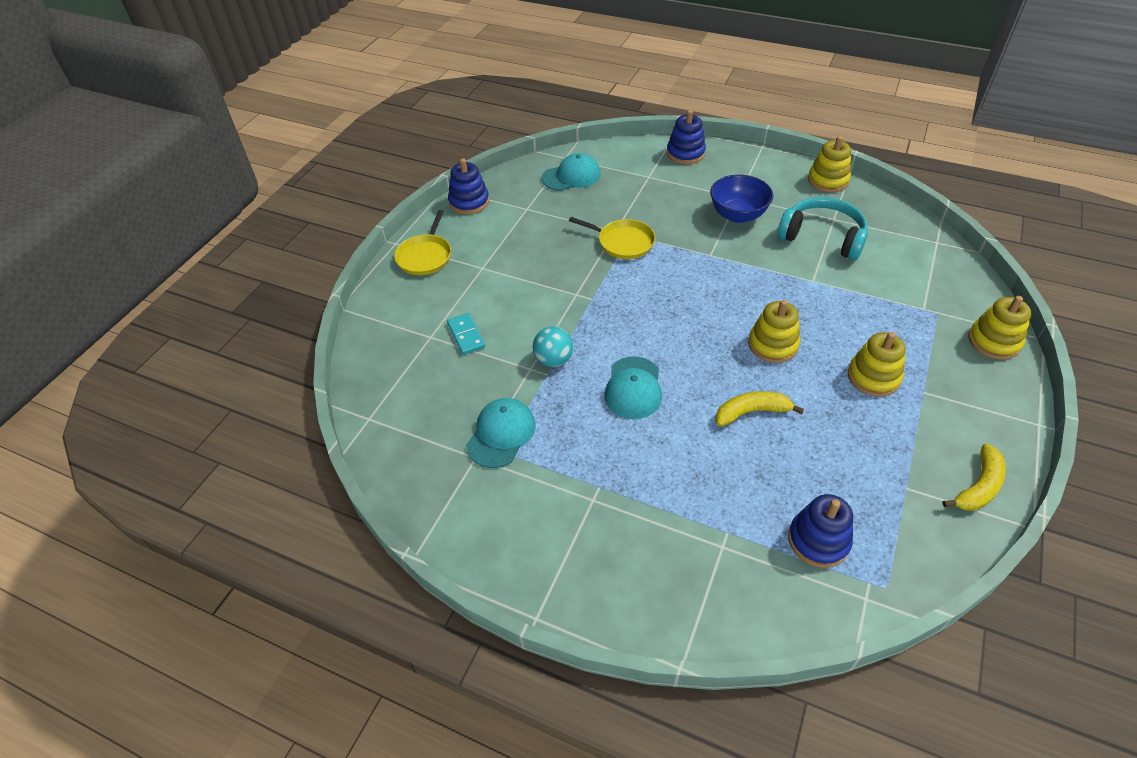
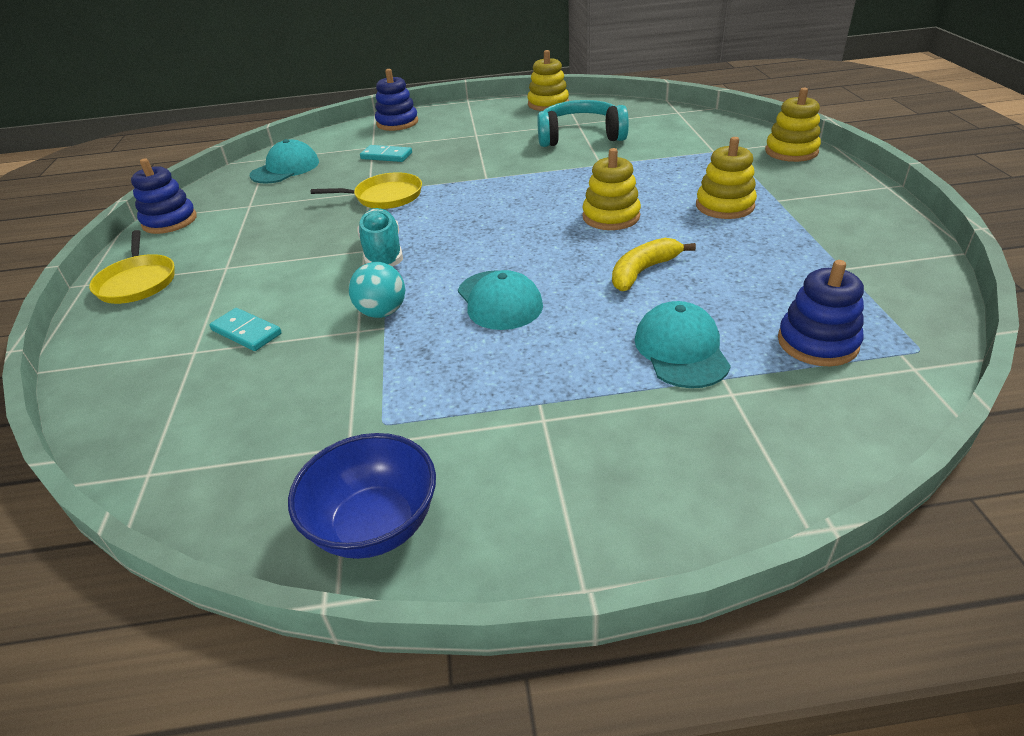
camera: 30 degrees left, 10 degrees down
turquoise cap [466,398,536,468] -> turquoise cap moved to [634,301,731,388]
blue bowl [710,175,773,223] -> blue bowl moved to [288,433,436,559]
yellow banana [942,443,1006,511] -> none
none -> turquoise shoe [357,208,403,267]
none -> turquoise domino [360,145,412,162]

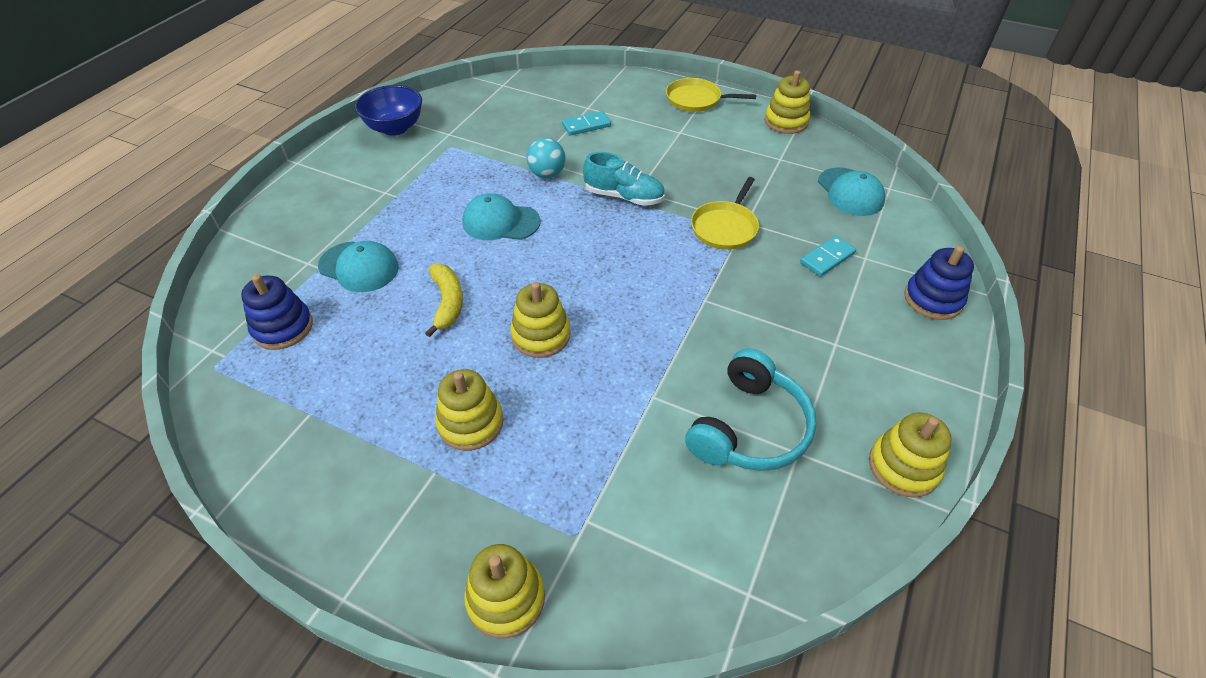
camera: 120 degrees right, 10 degrees up
blue stacking toy [131,159,197,234] -> yellow stacking toy [764,71,810,134]

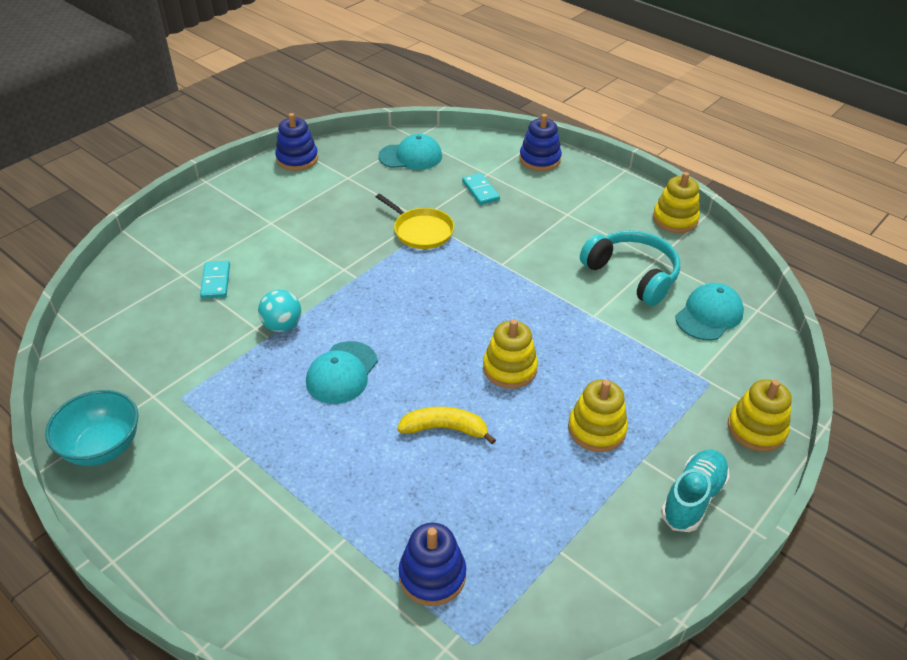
camera: 75 degrees left, 5 degrees down
turquoise cap [318,241,399,292] -> turquoise cap moved to [675,283,744,341]
blue bowl [355,85,422,136] -> turquoise bowl [45,390,139,466]
turquoise shoe [583,152,665,206] -> turquoise shoe moved to [661,450,730,532]
yellow pan [666,78,756,112] -> none
yellow stacking toy [764,71,810,134] -> blue stacking toy [275,113,318,171]

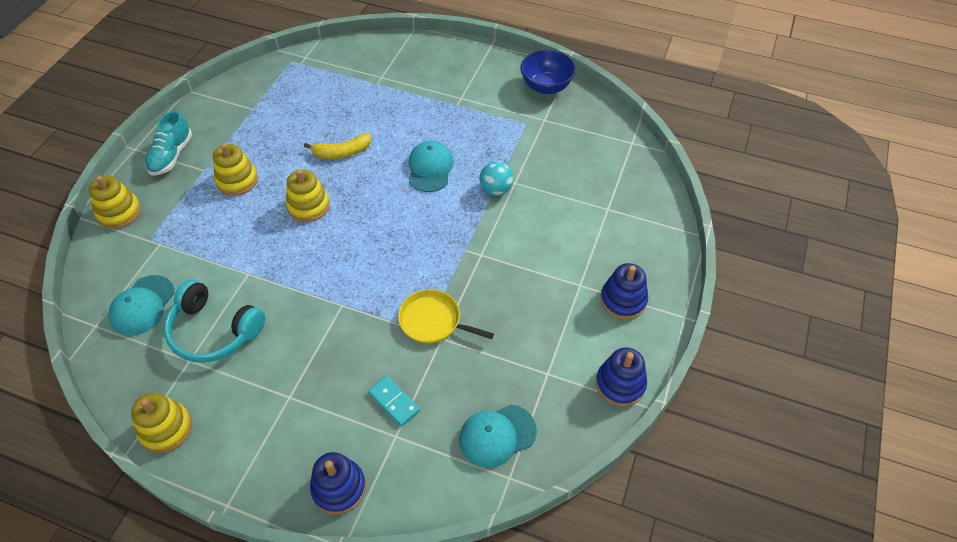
camera: 160 degrees right, 10 degrees up
turquoise bowl [45,390,139,466] -> blue bowl [520,50,576,94]
turquoise domino [200,261,230,299] -> none
blue stacking toy [399,523,466,606] -> blue stacking toy moved to [600,263,648,320]

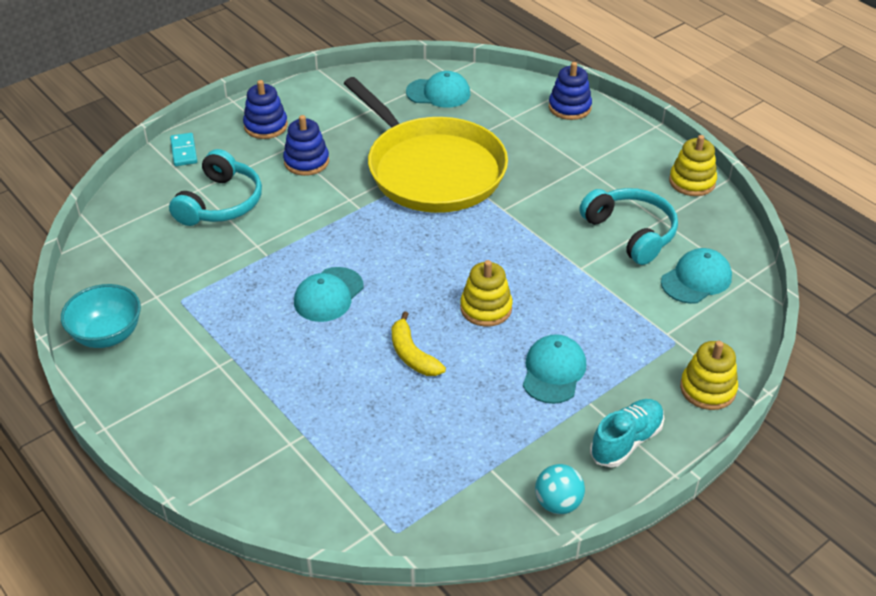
camera: 150 degrees left, 10 degrees down
yellow stacking toy [213,143,258,196] -> turquoise cap [523,334,586,404]
yellow banana [304,133,371,159] -> yellow banana turned 135 degrees counterclockwise [392,311,446,376]
turquoise domino [368,376,420,426] -> turquoise domino moved to [170,133,197,166]
yellow pan [398,289,494,343] -> yellow pan [343,77,508,213], size x2.32
turquoise ball [479,162,514,196] -> turquoise ball moved to [535,464,585,514]
blue bowl [520,50,576,94] -> turquoise bowl [61,284,141,348]
blue stacking toy [596,347,647,407] -> blue stacking toy moved to [283,115,329,176]
none -> turquoise headphones [169,149,262,226]

